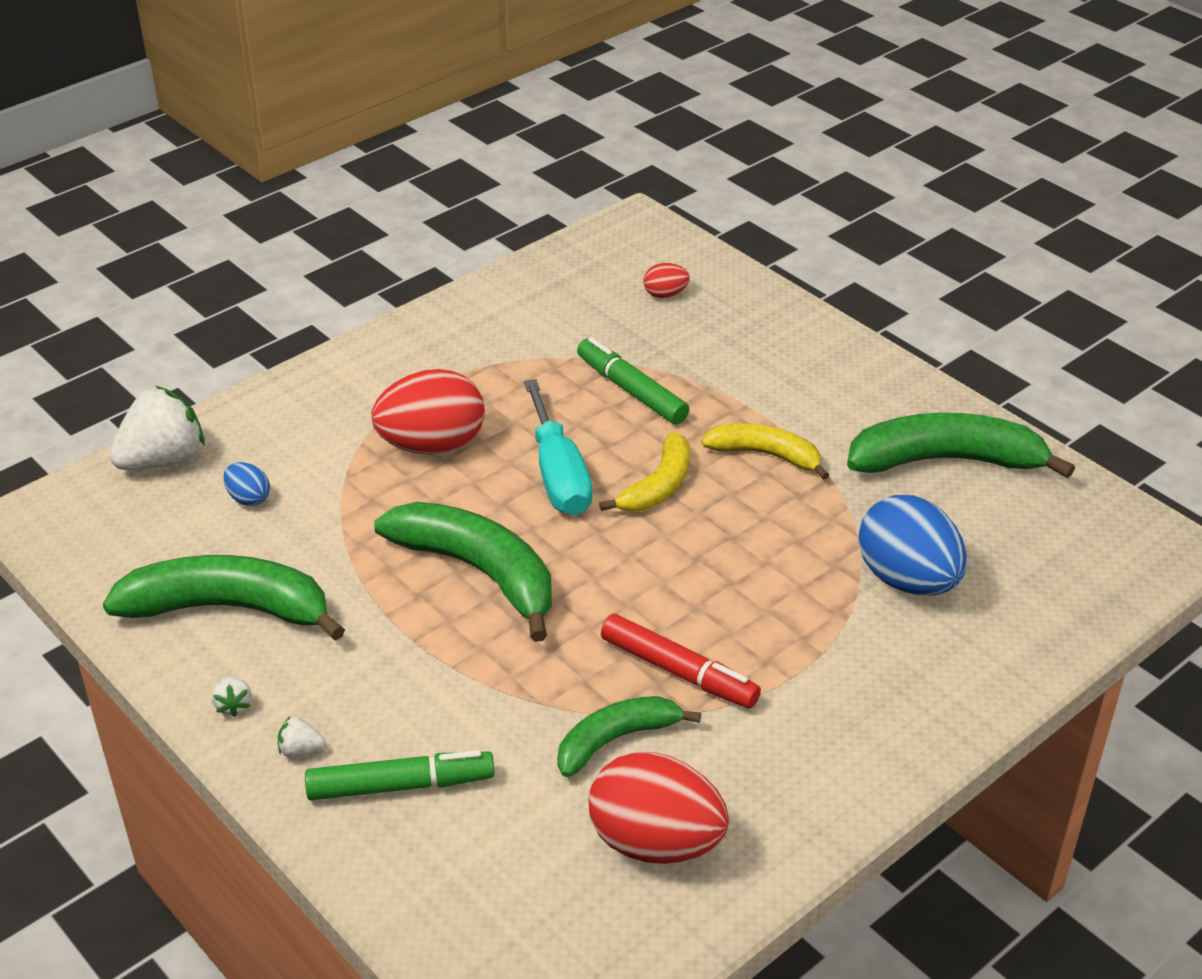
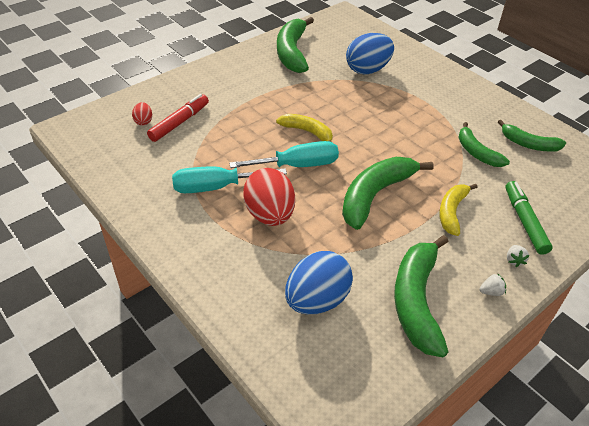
camera: 90 degrees left, 5 degrees up
white strawberry [109,386,205,470] -> none
blue egg [223,462,270,506] -> blue egg [285,251,353,314], size x2.19
green marker [577,337,689,425] -> none
red egg [589,752,729,864] -> green banana [498,120,566,152]
red marker [601,614,761,709] -> red marker moved to [147,94,209,142]
yellow banana [701,423,829,480] -> yellow banana moved to [439,184,477,236]
none -> turquoise screwdriver [172,166,287,193]

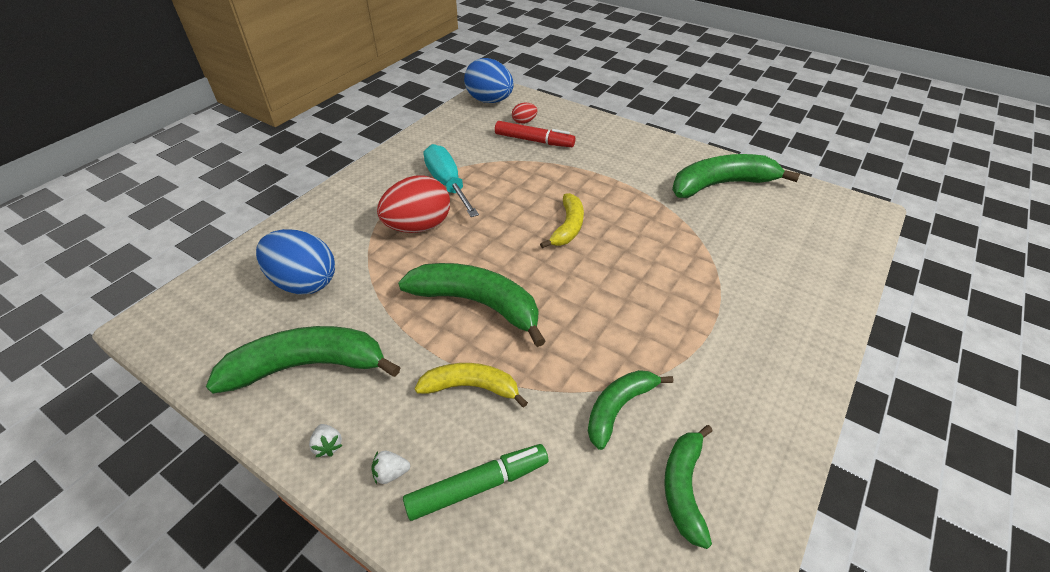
camera: 75 degrees right, 0 degrees up
turquoise screwdriver [229,141,339,168] -> none
blue egg [346,33,394,75] -> blue egg moved to [464,58,514,103]

